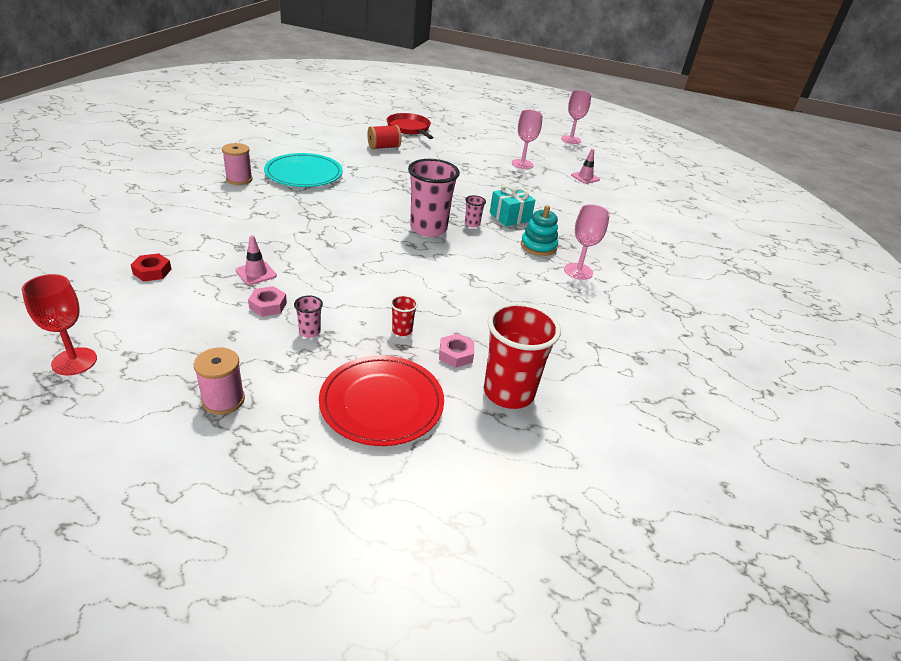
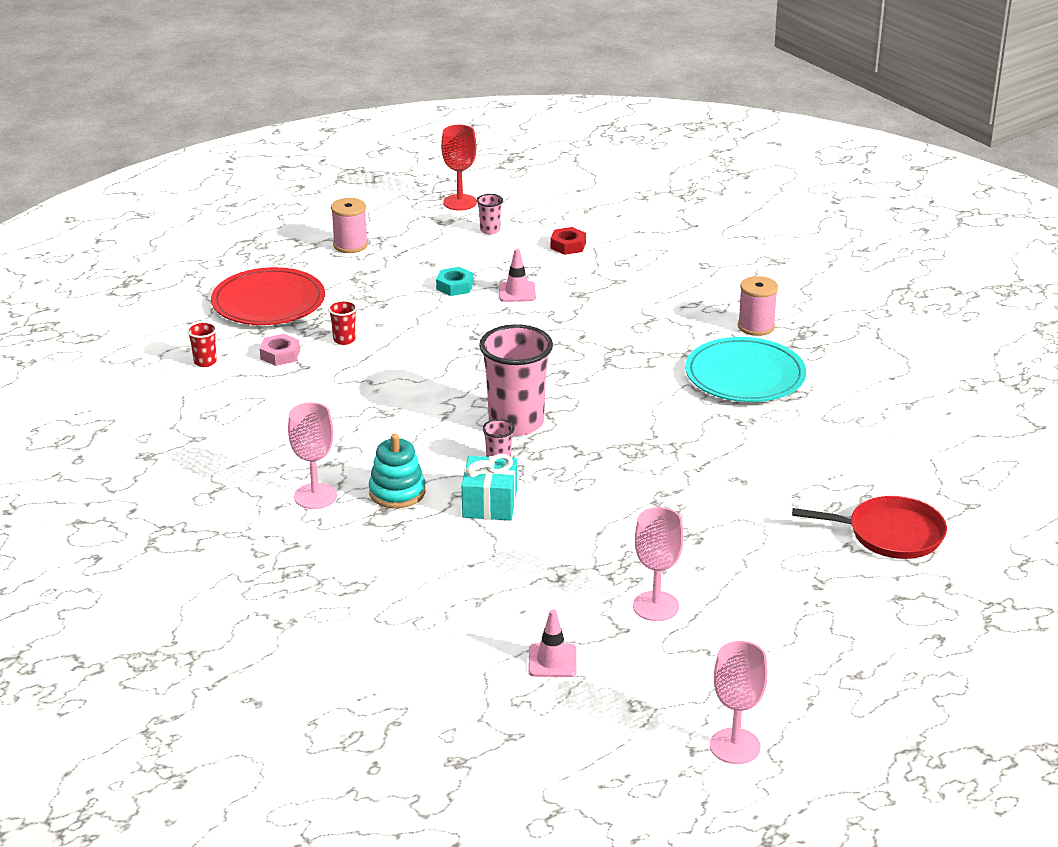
camera: 130 degrees right, 5 degrees down
pink nut [248,286,287,317] -> turquoise nut [436,267,474,296]
pink cup [294,295,323,338] -> pink cup moved to [477,194,503,234]
red spool [367,125,401,150] -> none
red cup [484,302,561,409] -> red cup [187,322,217,367], size x0.43

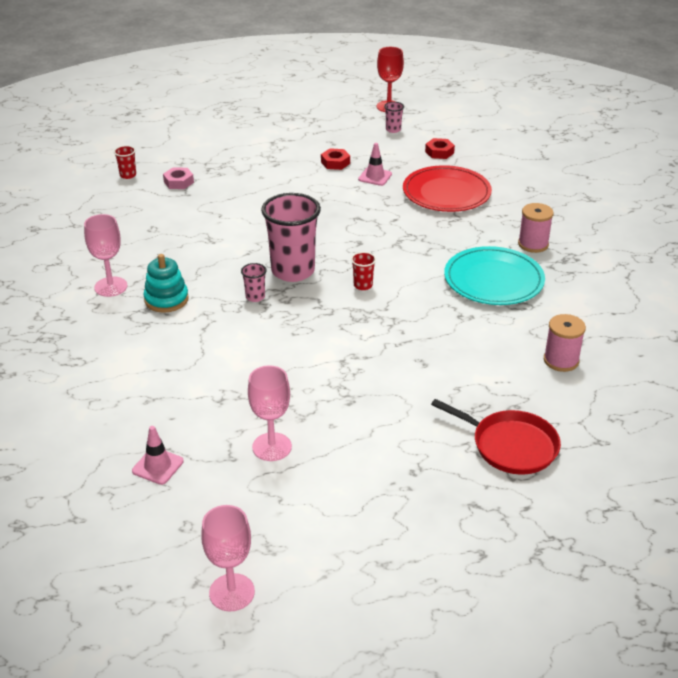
camera: 25 degrees right, 5 degrees up
red plate [211,267,325,325] -> red plate moved to [403,165,492,212]
red cup [328,300,357,345] -> red cup moved to [351,252,376,290]
pink spool [331,198,368,253] -> pink spool moved to [544,314,586,372]
turquoise nut [436,267,474,296] -> red nut [321,148,350,170]
turquoise gift [462,454,517,521] -> none

